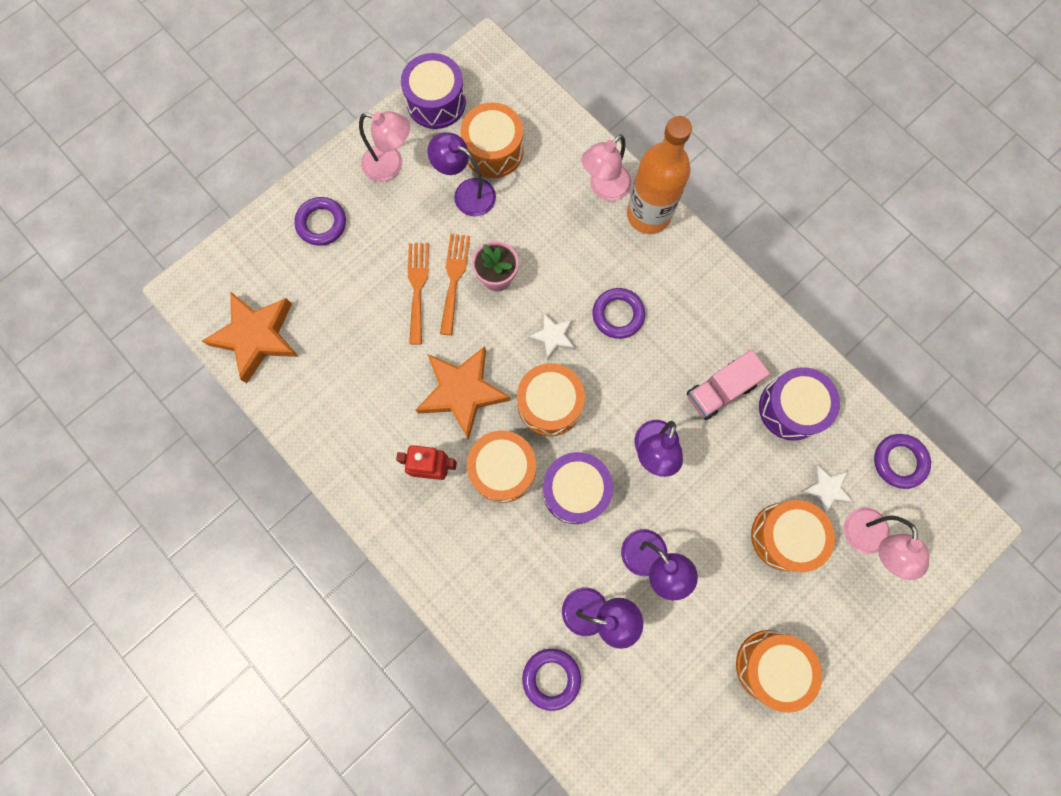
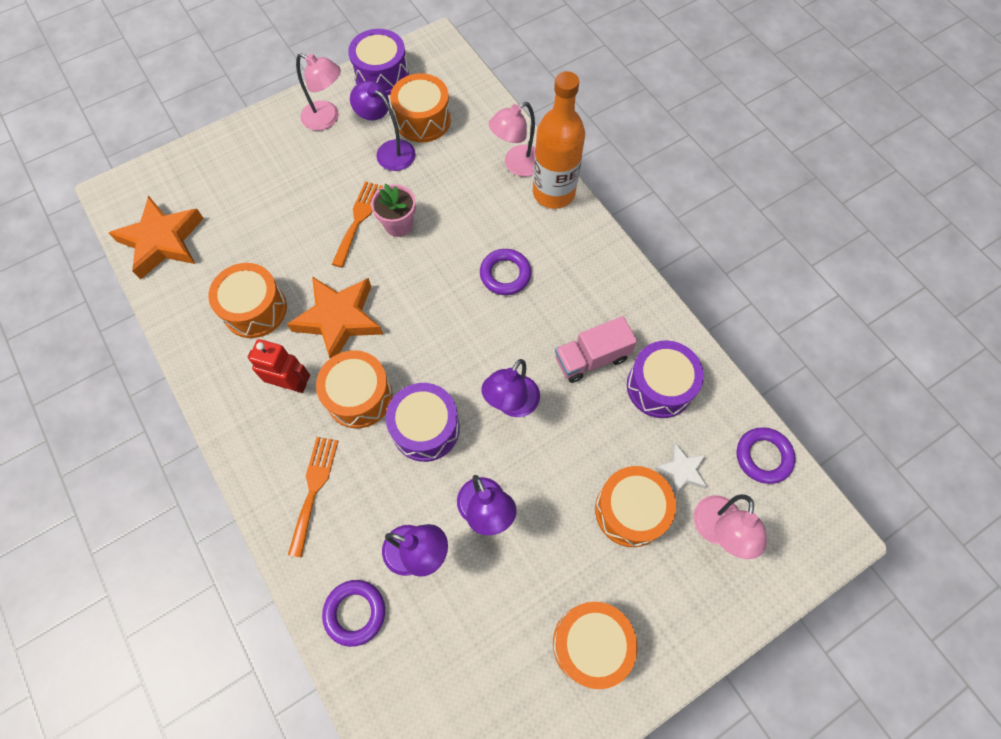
camera: 10 degrees right, 10 degrees down
purple ring [294,197,346,246] -> none
orange fork [408,243,429,345] -> orange fork moved to [288,437,338,558]
orange drum [517,363,585,436] -> orange drum moved to [208,263,287,338]
white star [528,313,575,360] -> none

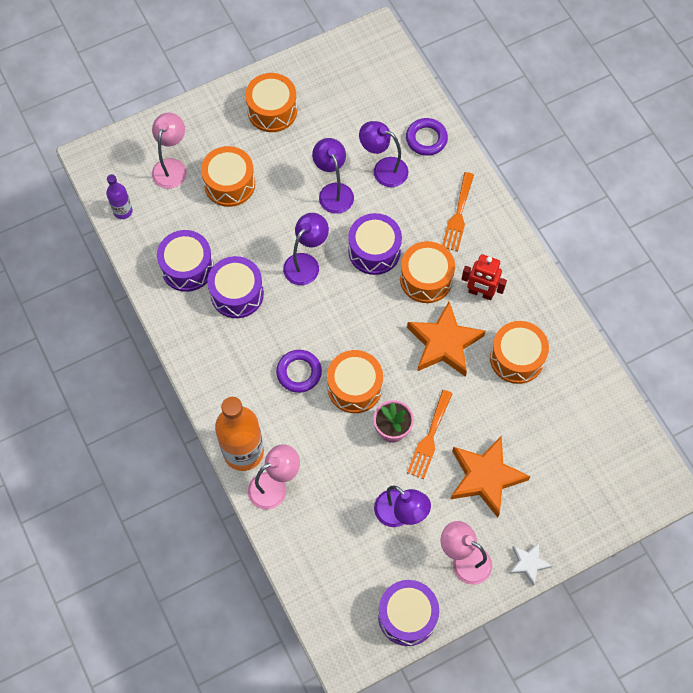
camera: 175 degrees left, 0 degrees up
orange star [109,196,204,279] -> orange star moved to [451,435,530,518]
orange drum [390,73,451,143] -> orange drum moved to [327,350,383,413]
pink truck [555,316,637,383] -> purple drum [207,256,264,318]
white star [655,443,707,495] -> white star moved to [509,543,552,586]
purple ring [737,427,796,484] -> purple bottle [106,174,133,219]

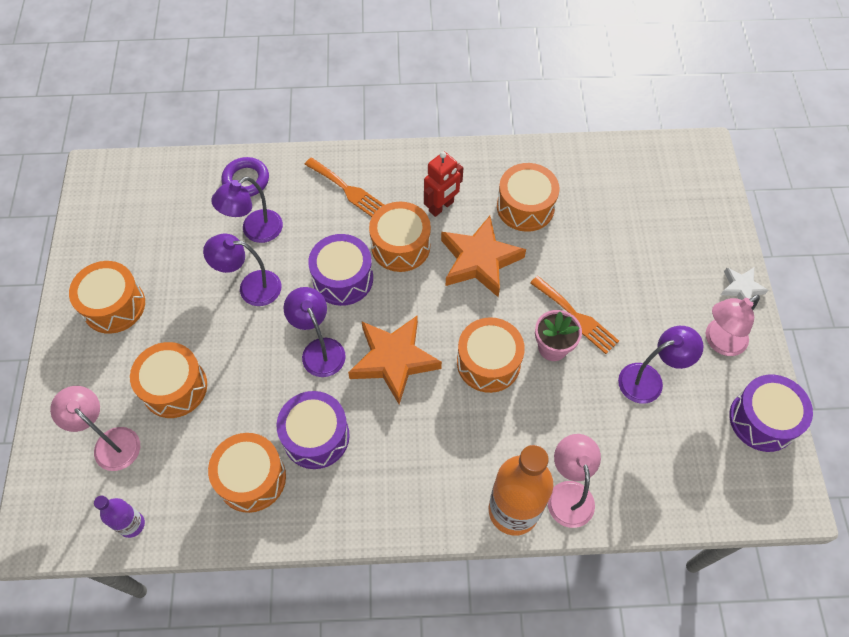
camera: 65 degrees left, 5 degrees down
purple drum [157,230,214,292] -> orange drum [208,433,286,513]
purple ring [276,350,322,393] -> none
orange star [451,435,530,518] -> orange star moved to [348,315,442,404]

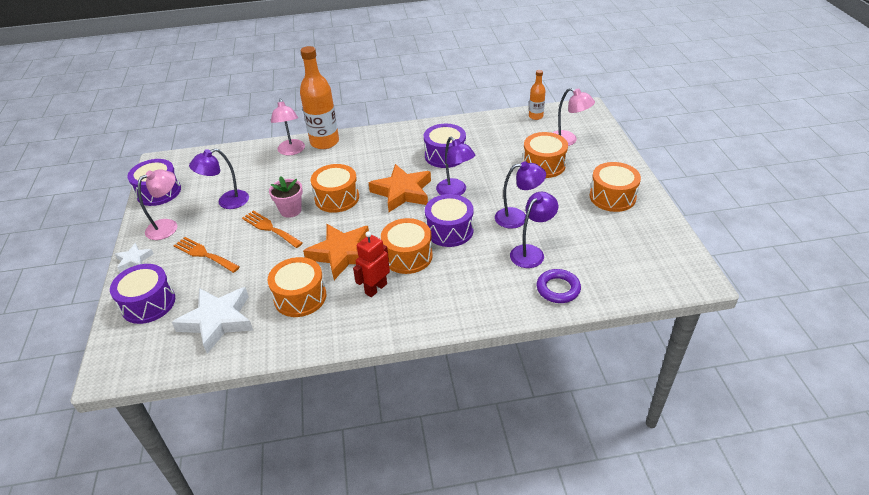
camera: 175 degrees right, 20 degrees down
purple bottle [94,496,145,538] -> orange bottle [529,70,546,120]
orange drum [208,433,286,513] -> none
orange fork [304,158,384,217] -> orange fork moved to [173,237,240,273]
none -> purple drum [110,264,175,324]
none -> white star [172,287,253,354]

